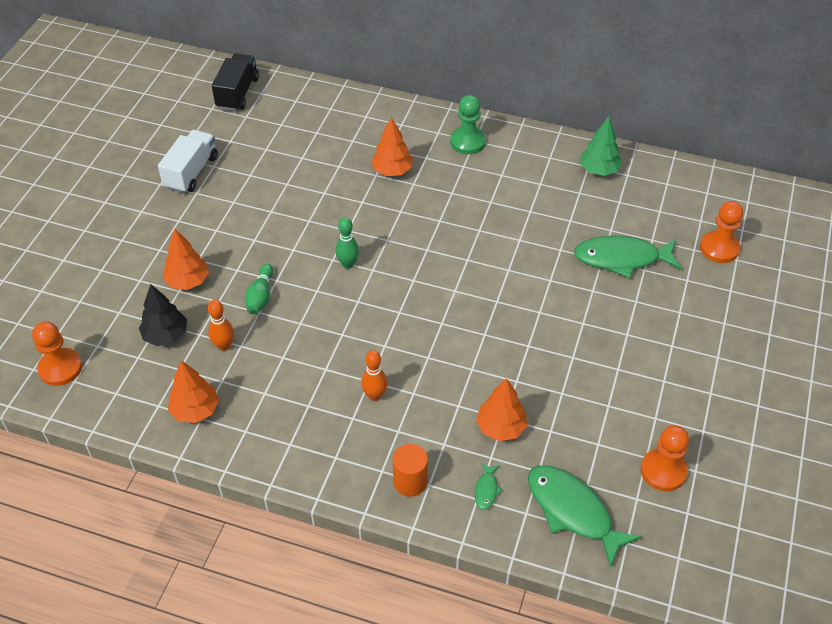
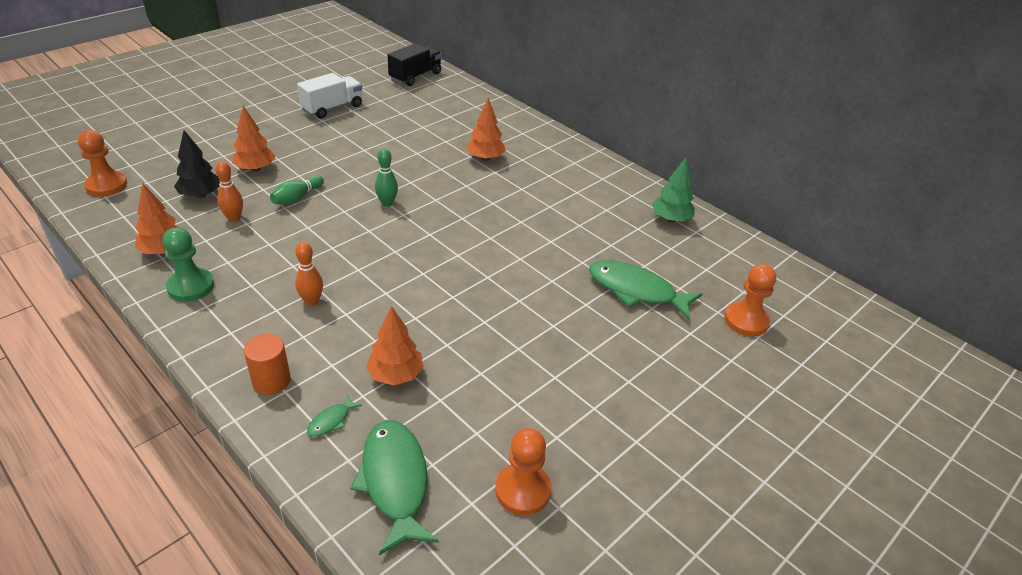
camera: 25 degrees right, 10 degrees down
green pawn [450,95,486,154] -> green pawn moved to [162,227,214,302]

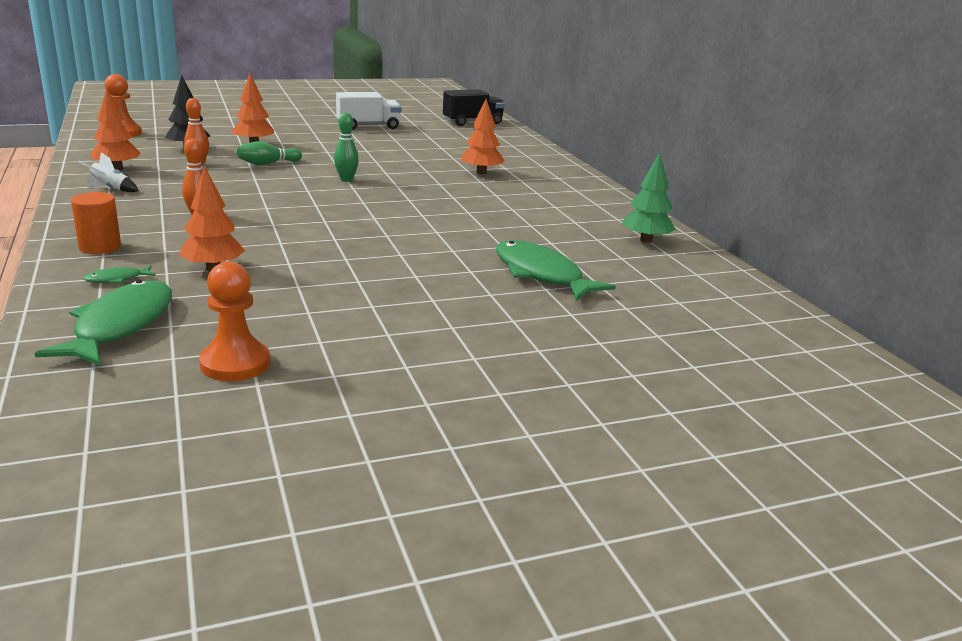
camera: 25 degrees right, 15 degrees down
green pawn [162,227,214,302] -> white rocket [79,152,139,192]
orange pawn [724,264,776,336] -> none

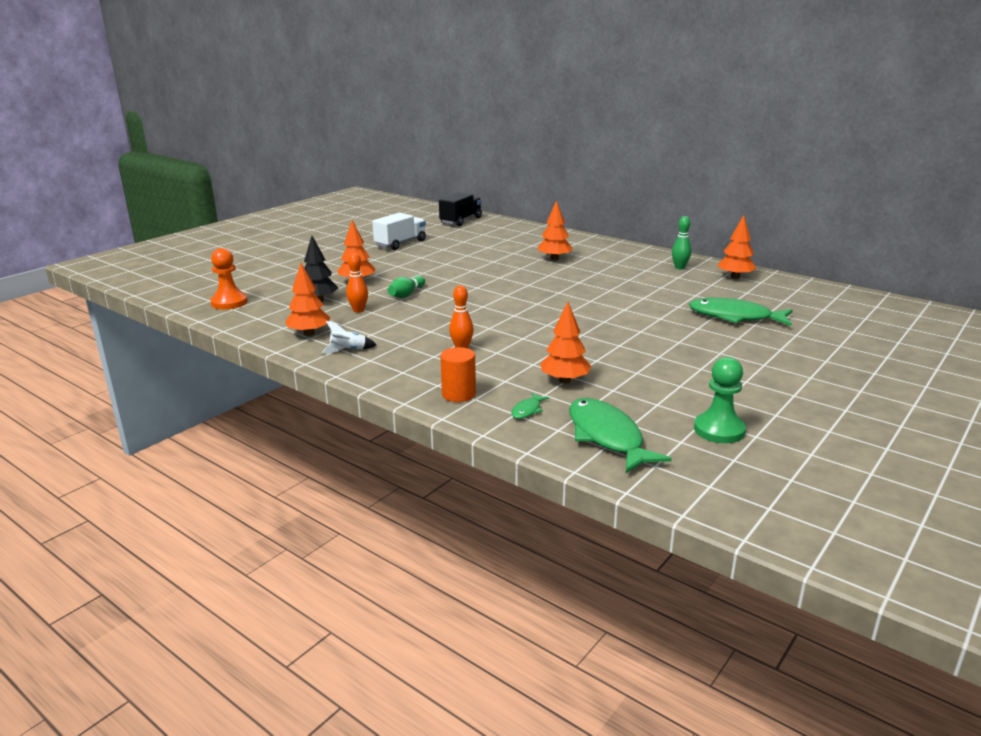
camera: 30 degrees left, 0 degrees up
orange pawn [199,261,270,381] -> green pawn [694,357,746,443]
green bowling pin [334,113,359,182] -> green bowling pin moved to [672,216,691,269]
green tree [622,153,676,243] -> orange tree [717,215,756,279]

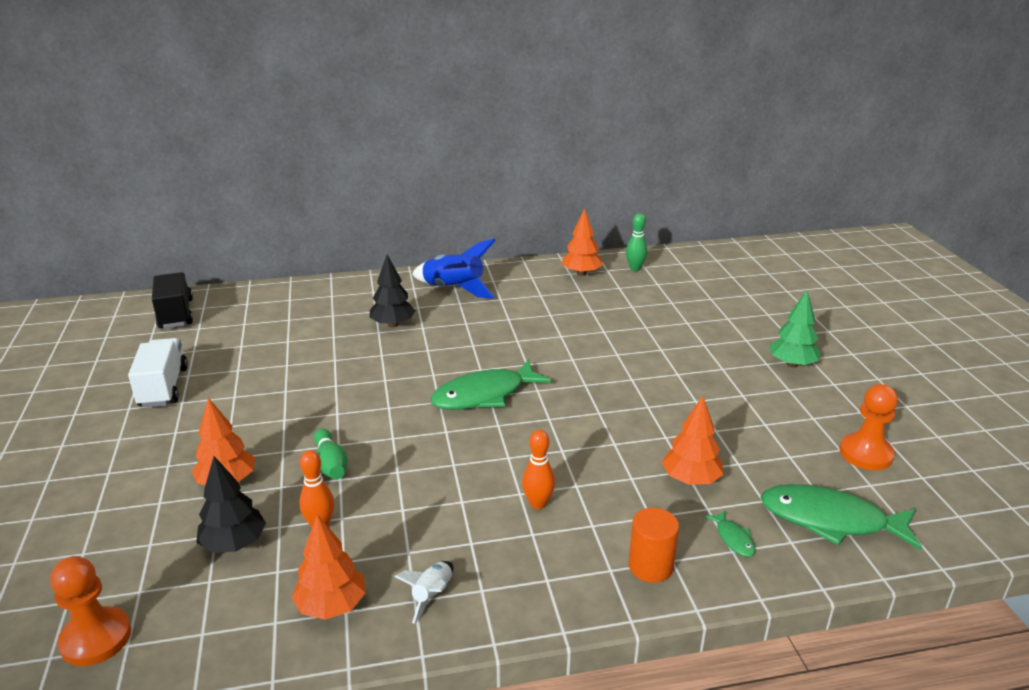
camera: 50 degrees left, 5 degrees up
orange tree [538,200,573,261] -> black tree [370,255,415,327]
green bowling pin [672,216,691,269] -> green bowling pin moved to [626,213,647,271]
green fish [689,298,793,326] -> green fish moved to [430,359,551,410]
green pawn [694,357,746,443] -> orange pawn [840,384,898,470]
none -> blue rocket [412,239,496,298]
none -> green tree [769,291,821,368]

